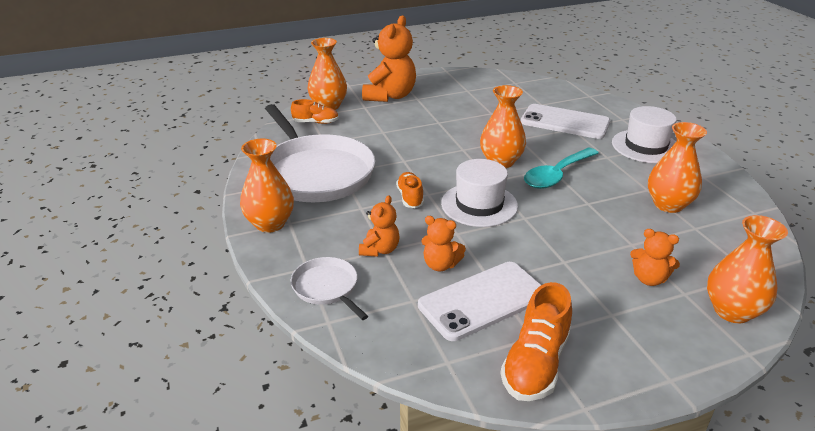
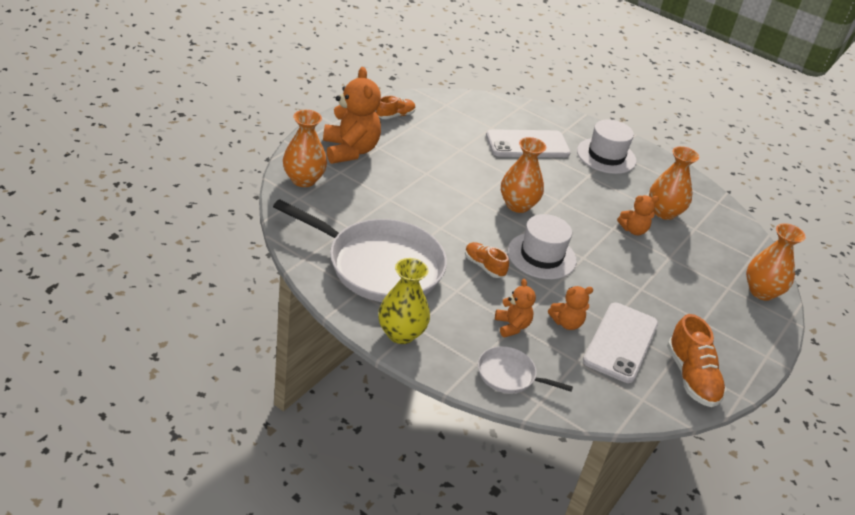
camera: 40 degrees left, 5 degrees up
orange vase [240,139,294,233] -> yellow vase [378,258,430,344]
orange shoe [291,99,339,124] -> orange shoe moved to [376,96,416,119]
turquoise spoon [524,148,599,189] -> none
orange teddy bear [630,229,680,286] -> orange teddy bear moved to [617,195,659,235]

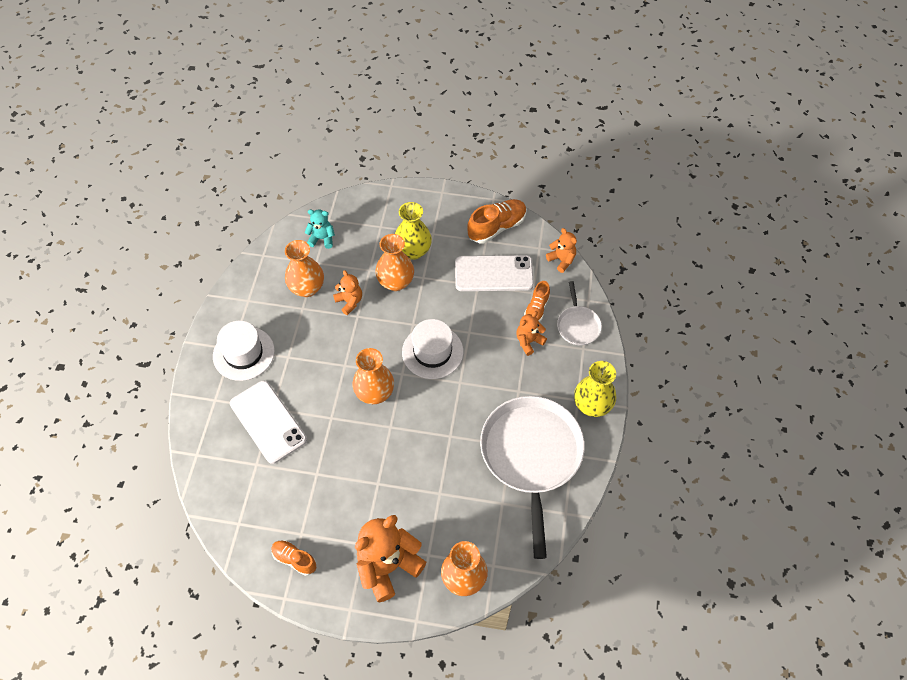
camera: 110 degrees left, 20 degrees up
orange shoe [465,242,509,278] -> orange shoe moved to [524,281,550,322]
orange teddy bear [548,286,593,330] -> orange teddy bear moved to [546,228,577,273]
orange vase [746,223,806,301] -> orange vase moved to [375,234,414,291]
none -> turquoise teddy bear [305,210,335,249]
none -> yellow vase [395,202,432,260]

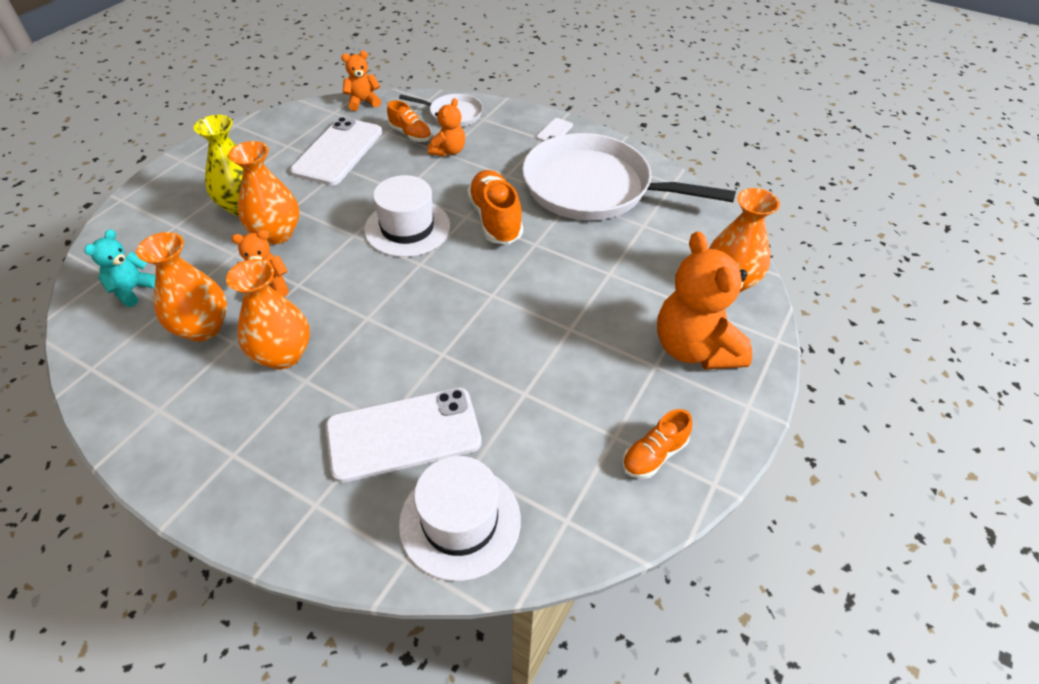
camera: 70 degrees left, 10 degrees down
white hat [213,321,275,381] -> white hat moved to [399,456,521,581]
orange vase [352,348,394,404] -> orange vase moved to [226,259,310,370]
orange shoe [467,199,527,243] -> orange shoe moved to [467,170,523,245]
orange teddy bear [516,311,547,356] -> orange teddy bear turned 135 degrees counterclockwise [428,98,465,157]
yellow vase [574,361,616,417] -> white phone [536,118,573,141]

